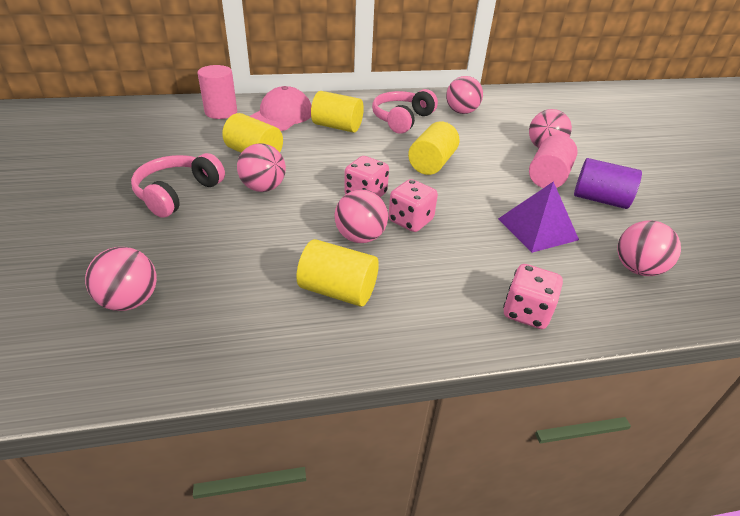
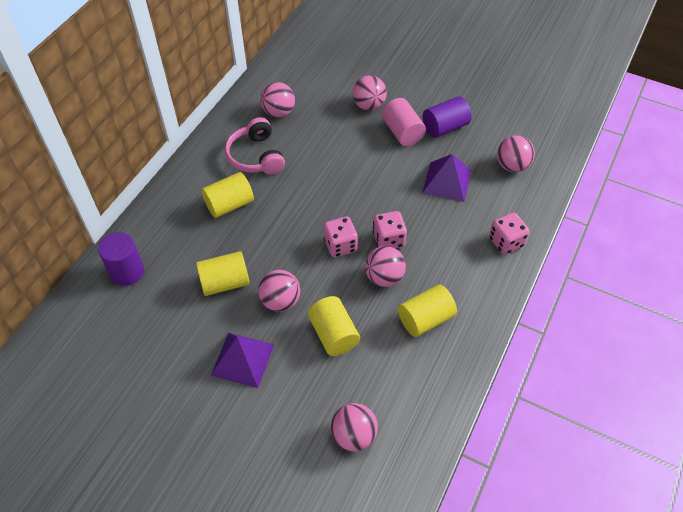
camera: 50 degrees left, 15 degrees up
pink headphones [131,153,225,218] -> purple pyramid [211,333,274,388]
pink cylinder [198,65,237,119] -> purple cylinder [98,232,144,286]
pink cap [249,86,312,131] -> none
yellow cylinder [408,122,459,175] -> yellow cylinder moved to [308,296,360,356]

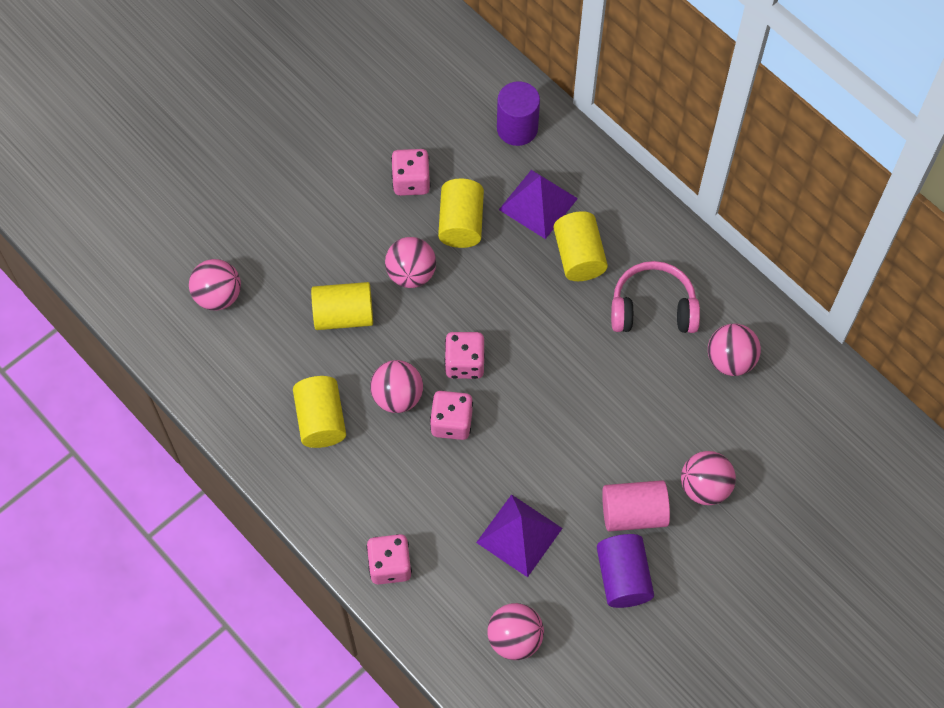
camera: 110 degrees right, 10 degrees up
purple pyramid [211,333,274,388] -> purple pyramid moved to [499,170,578,239]
none -> pink dice [391,149,431,196]

